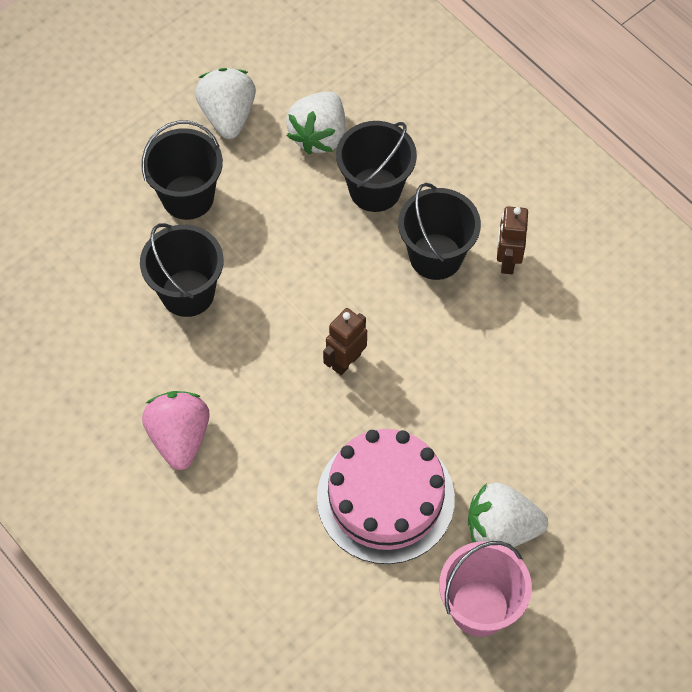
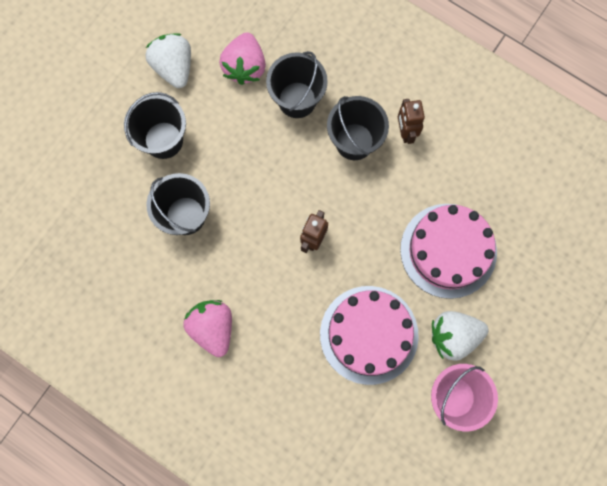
camera: 15 degrees left, 15 degrees up
white strawberry [286,92,346,155] -> pink strawberry [219,32,266,85]
none -> pink cake [400,204,497,299]

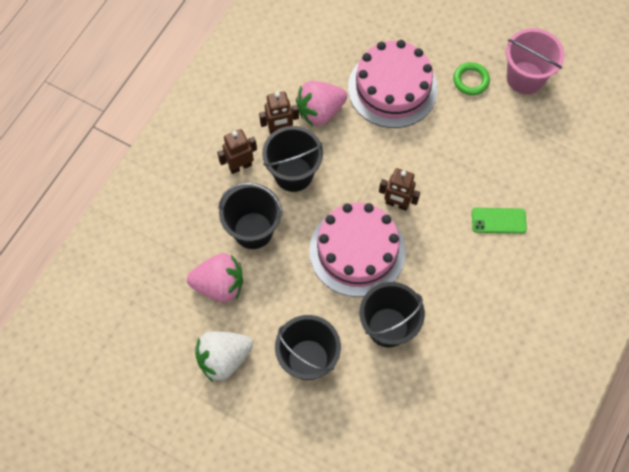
camera: 95 degrees left, 10 degrees down
pink strawberry [183,300,232,357] -> pink strawberry moved to [296,81,347,126]
pink cake [320,286,419,385] -> pink cake moved to [309,203,406,297]
white strawberry [432,311,489,361] -> green ring [453,62,490,95]
none -> brown robot [217,129,257,174]
none -> green phone [472,208,527,234]

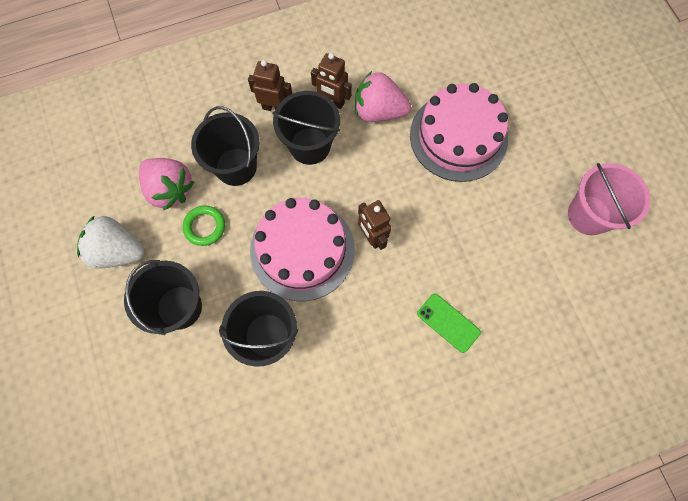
camera: 40 degrees right, 5 degrees up
green ring [453,62,490,95] -> green ring moved to [183,206,225,246]

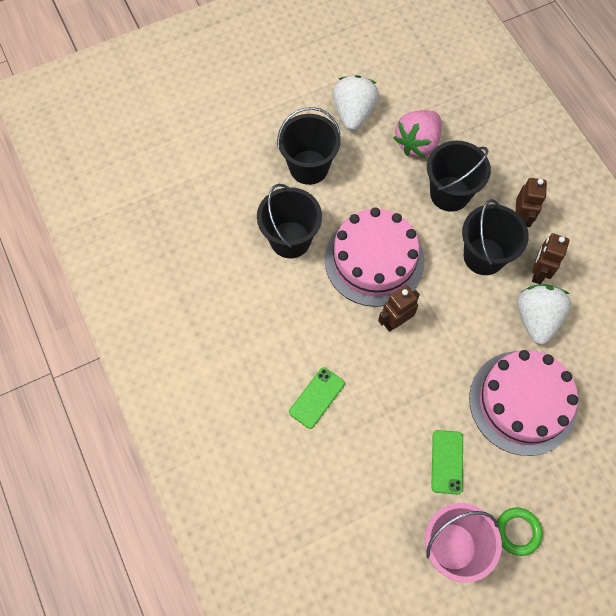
camera: 85 degrees right, 5 degrees down
green ring [183,206,225,246] -> green ring moved to [497,508,543,556]
pink strawberry [355,71,411,122] -> white strawberry [517,284,571,345]
none -> green phone [431,430,463,494]

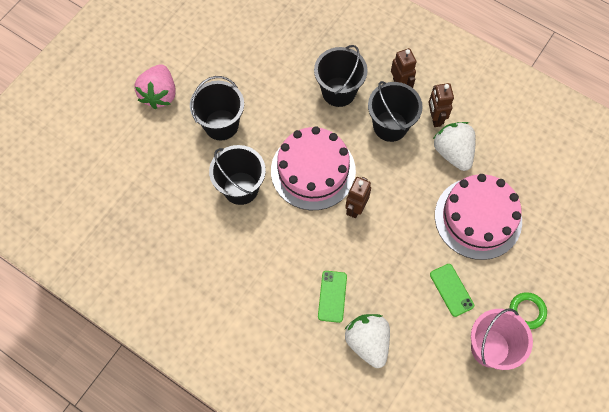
camera: 30 degrees left, 0 degrees up
white strawberry [333,75,379,131] -> white strawberry moved to [344,314,390,368]
pink strawberry [394,110,441,158] -> pink strawberry moved to [135,64,176,109]

